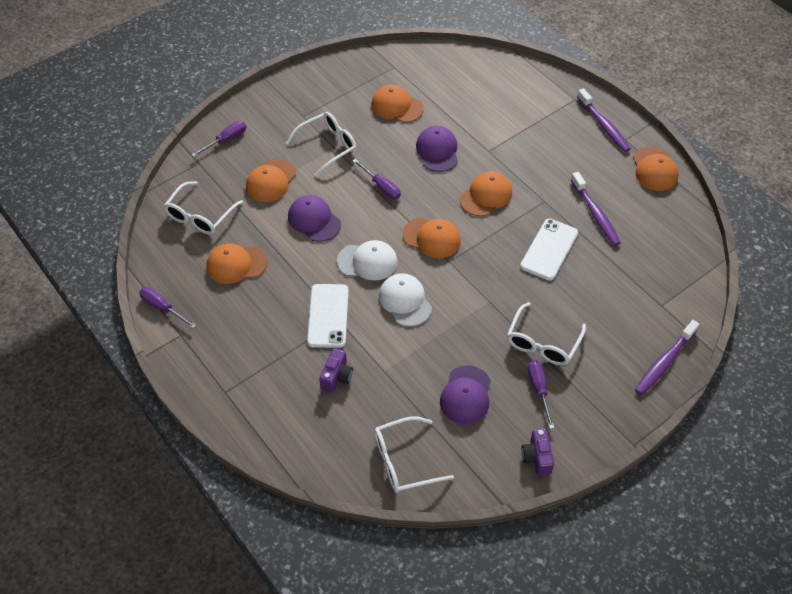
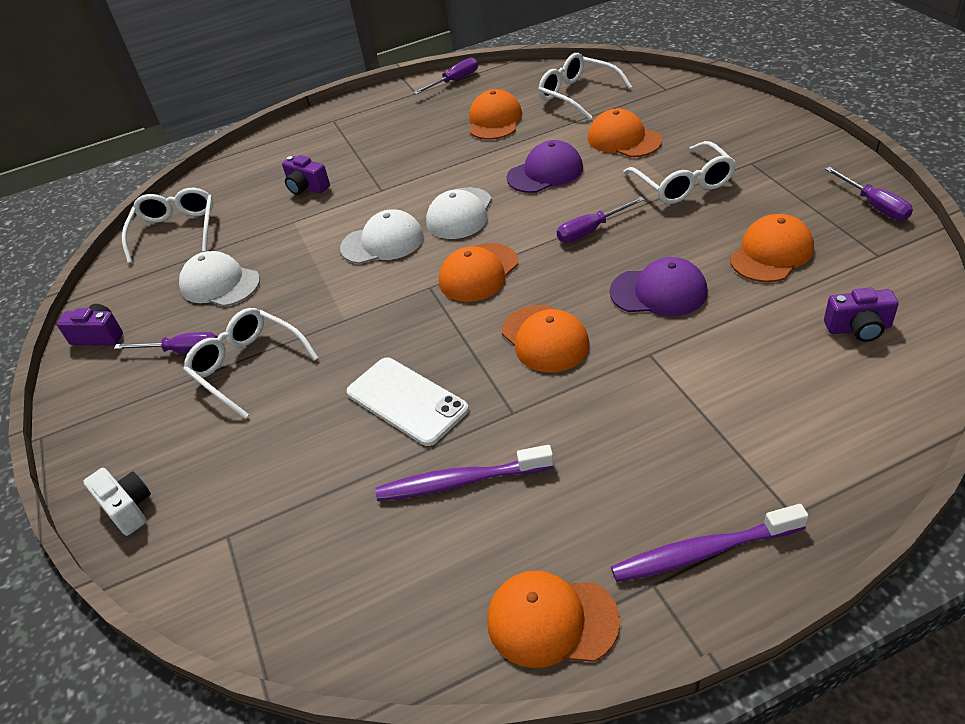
camera: 110 degrees right, 10 degrees down
purple screwdriver [191,121,246,157] -> purple screwdriver moved to [825,167,913,221]
white phone [307,284,349,348] -> none
purple cap [440,365,491,424] -> white cap [179,251,260,307]
purple toothbrush [635,320,699,395] -> white camera [83,468,151,536]
none -> purple camera [824,287,899,342]

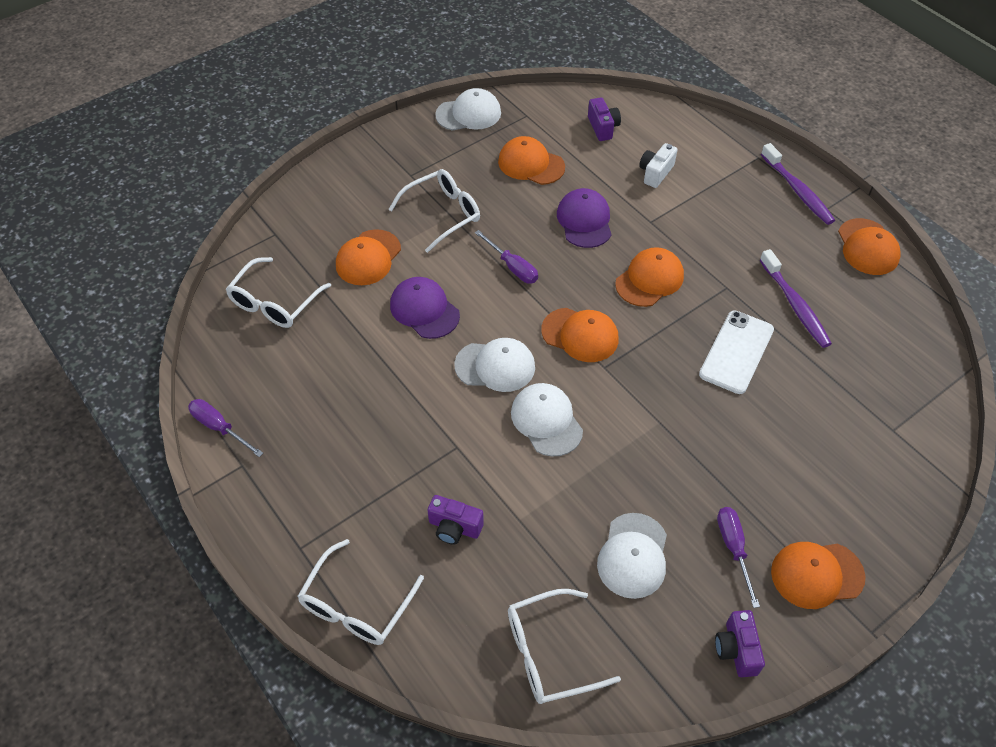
camera: 110 degrees left, 10 degrees up
white camera [83,468,151,536] -> white camera moved to [639,143,677,188]
white glasses [183,308,318,419] -> white glasses moved to [297,539,424,645]
purple camera [282,155,330,195] -> purple camera turned 90 degrees clockwise [428,495,484,544]
orange cap [469,89,522,140] -> orange cap moved to [771,542,866,609]
purple screwdriver [825,167,913,221] -> white cap [435,88,501,131]

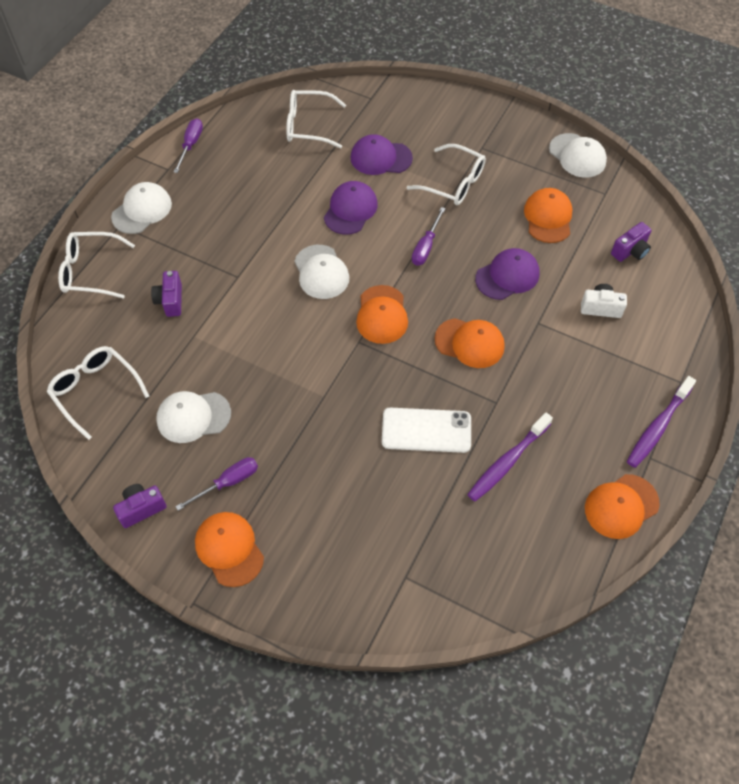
camera: 65 degrees right, 5 degrees up
orange cap [336,229,401,285] -> purple cap [351,134,413,175]
white cap [511,383,583,457] -> white cap moved to [111,182,172,234]

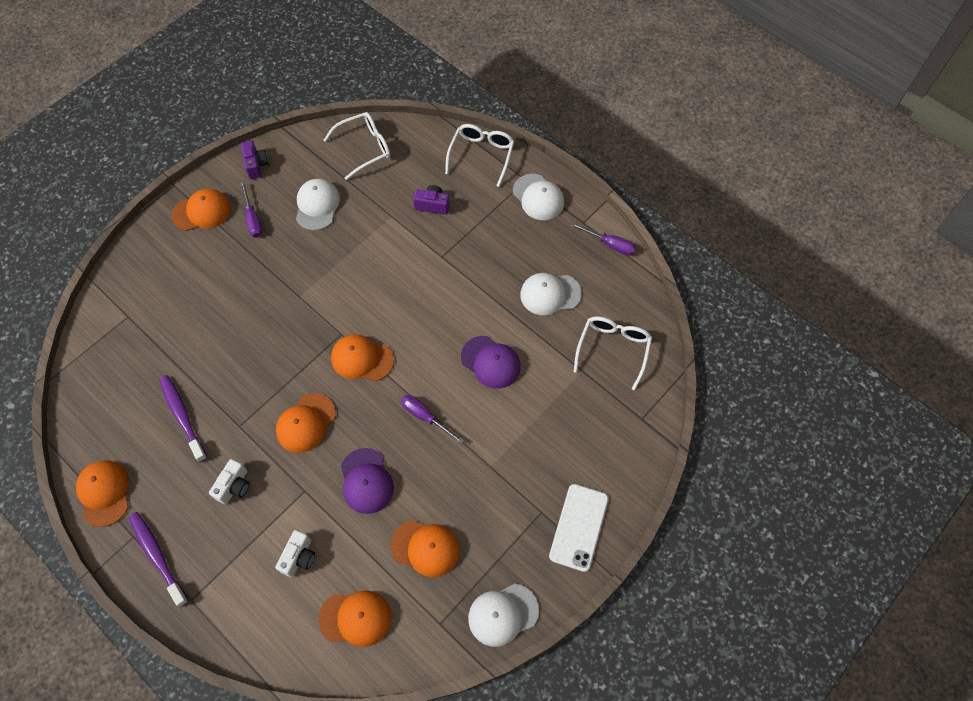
camera: 105 degrees right, 5 degrees up
white cap [295,245,349,299] -> white cap moved to [520,273,582,315]
purple cap [351,134,413,175] -> none
white phone [382,408,471,453] -> white phone moved to [549,484,609,572]
white glasses [407,144,486,205] -> none
purple camera [611,222,651,262] -> orange cap [318,591,392,647]
none -> white camera [209,459,250,504]

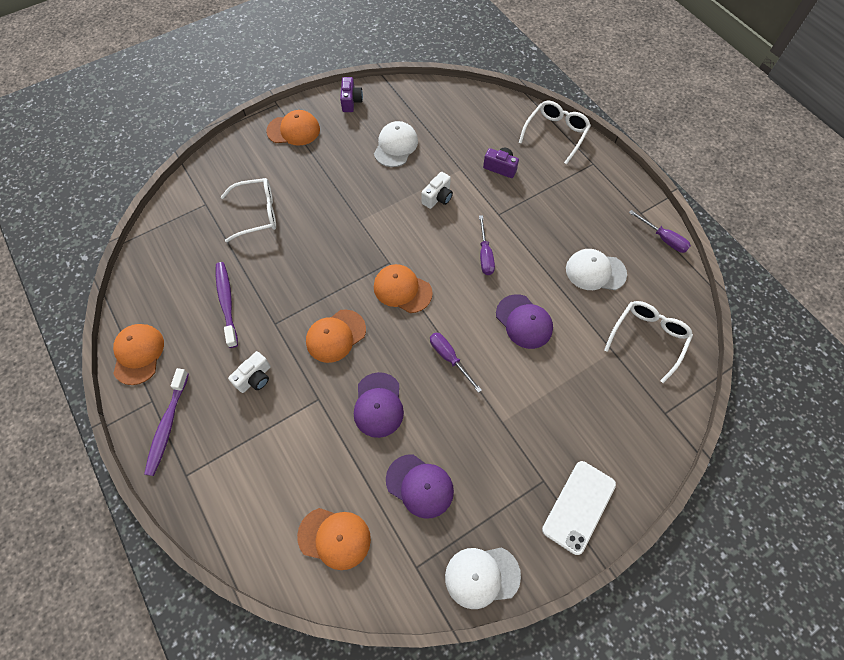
camera: 15 degrees right, 0 degrees up
purple toothbrush [129,512,188,607] -> purple toothbrush turned 150 degrees counterclockwise [144,368,189,476]
purple screwdriver [240,182,262,238] -> purple screwdriver moved to [479,215,495,275]
white camera [275,530,315,577] -> white camera moved to [422,172,453,209]
white glasses [324,112,390,180] -> white glasses moved to [221,178,276,242]
orange cap [391,520,460,577] -> purple cap [386,454,454,519]
white cap [513,174,564,220] -> none

